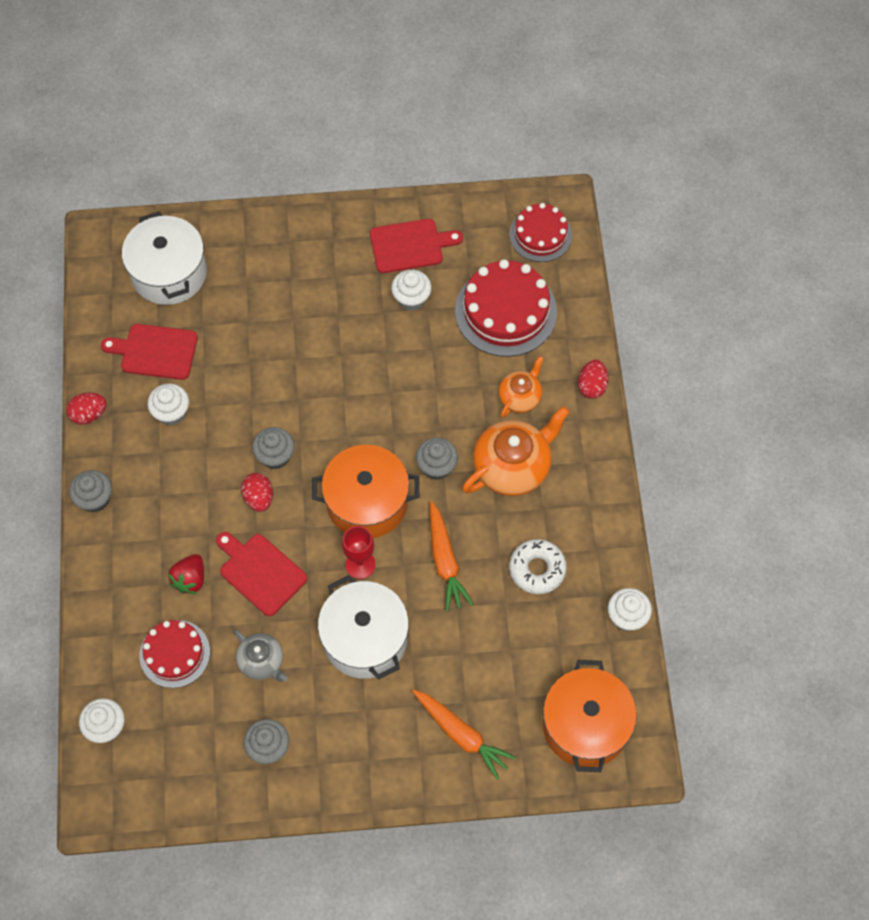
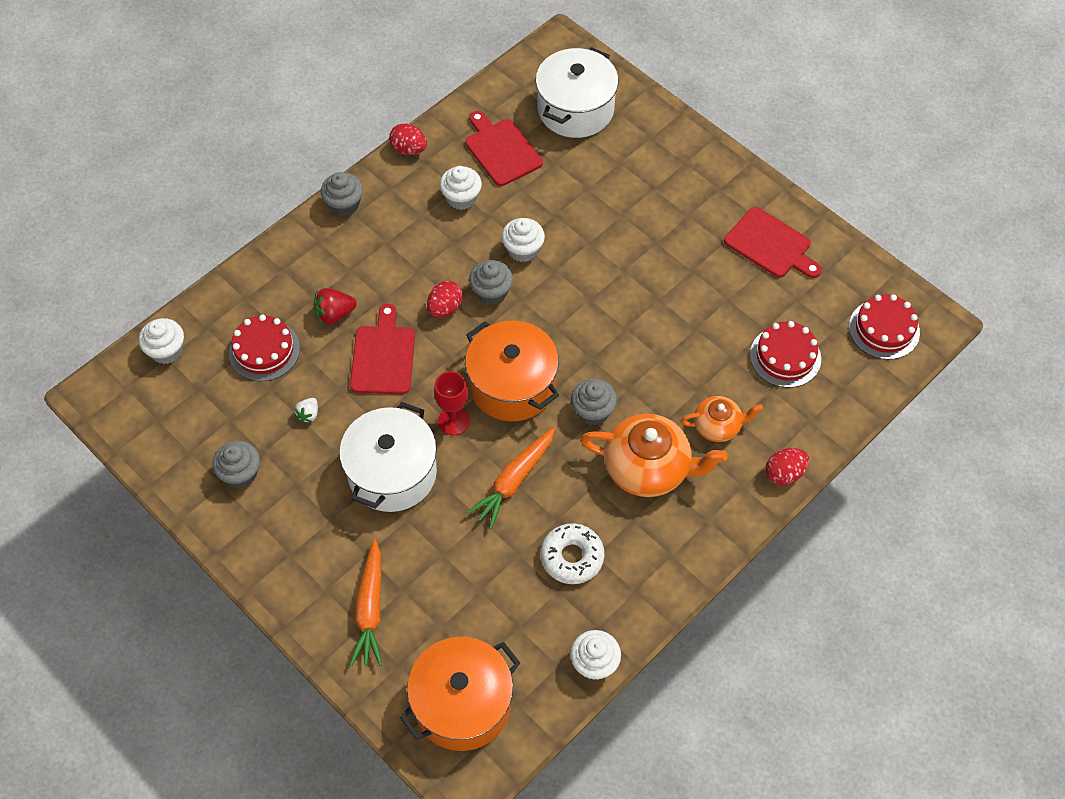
camera: 50 degrees right, 5 degrees down
grey teapot [234,630,288,682] -> white strawberry [295,398,318,423]
white cupcake [391,270,432,311] -> white cupcake moved to [502,218,545,262]
red cake [455,259,557,357] -> red cake [750,321,821,388], size x0.63

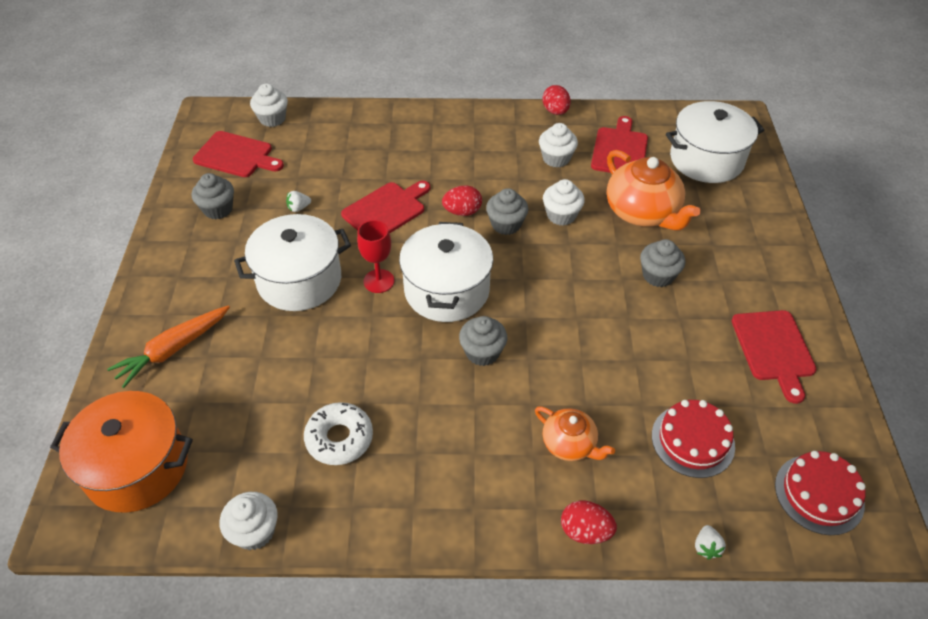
camera: 45 degrees right, 10 degrees down
red cake [229,315,300,381] -> none
red strawberry [313,288,357,325] -> none
grey cupcake [321,172,363,216] -> grey cupcake moved to [640,239,685,287]
orange pot [465,321,559,421] -> white pot [399,222,493,322]
orange carrot [467,427,555,529] -> none
orange teapot [580,414,728,497] -> orange teapot moved to [607,150,700,231]
none -> red cutting board [193,131,284,177]
none -> white strawberry [695,525,726,560]

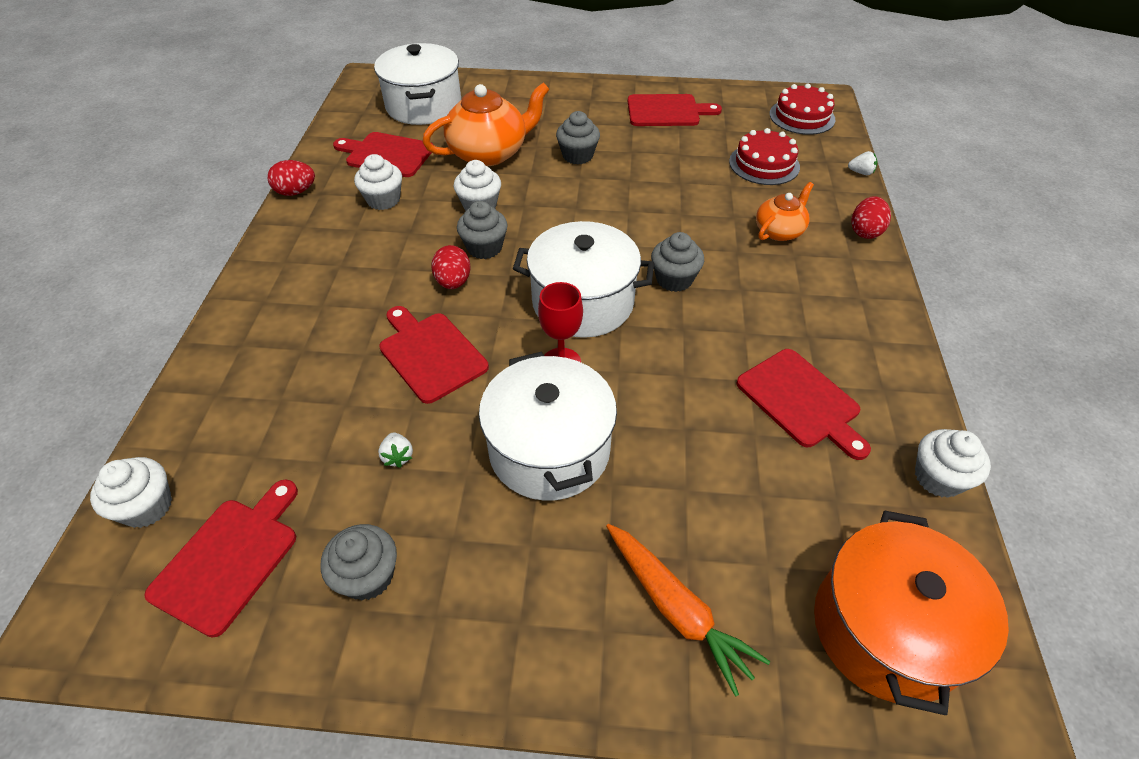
camera: 85 degrees left, 0 degrees up
white donut [304,402,373,465] -> red cutting board [737,349,871,460]

